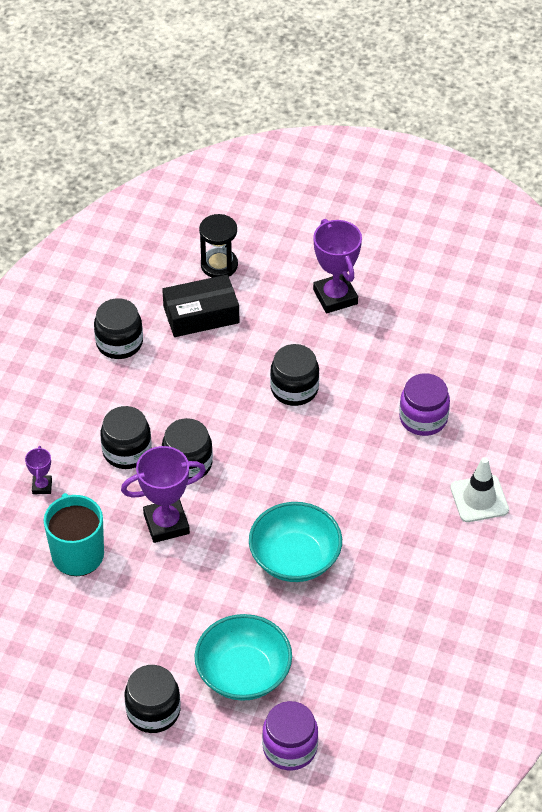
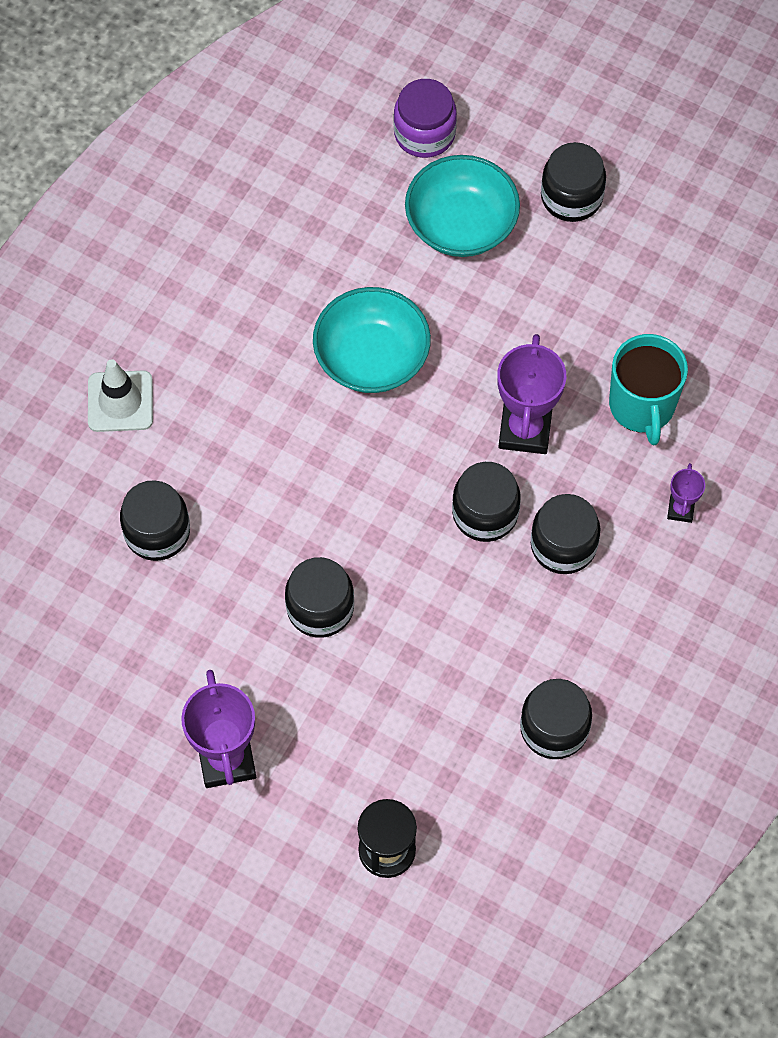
camera: 170 degrees left, 15 degrees up
purple trophy [121,446,206,543] -> purple trophy turned 75 degrees counterclockwise [497,334,566,454]
black box [162,275,239,337] -> none
purple jar [399,373,450,436] -> black jar [120,480,190,561]

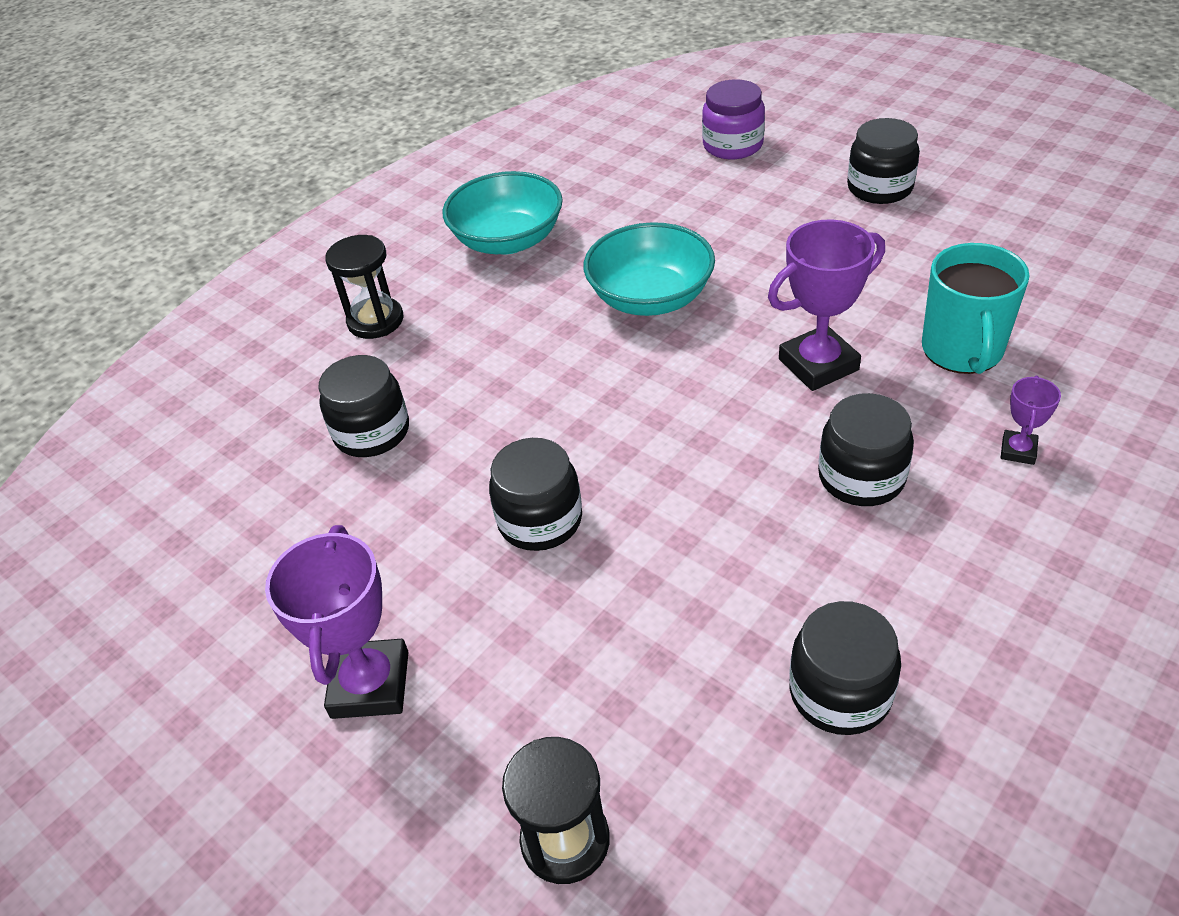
camera: 15 degrees right, 20 degrees down
white traffic cone [88,359,153,432] -> black hourglass [325,235,403,339]
turquoise bowl [405,155,520,257] -> turquoise bowl moved to [442,171,563,254]
black jar [452,462,521,542] -> none
purple trophy [497,334,566,454] -> purple trophy turned 45 degrees clockwise [768,219,885,391]

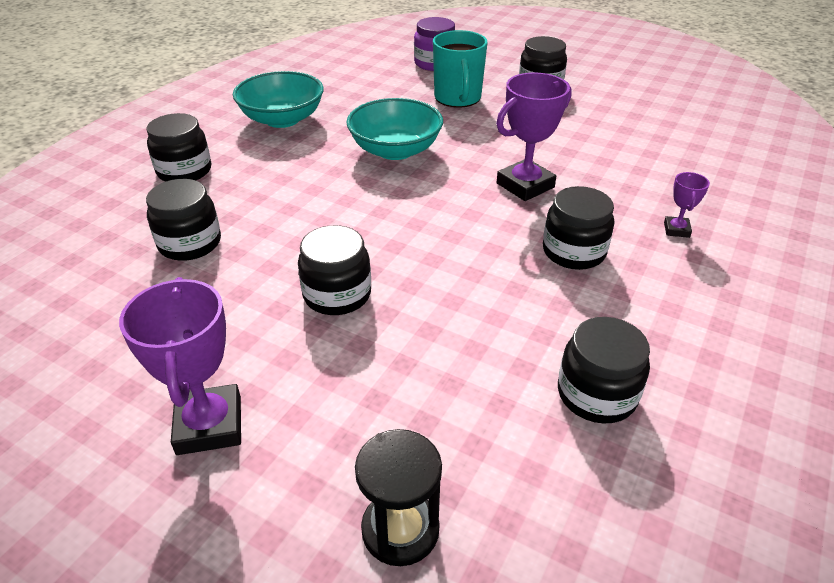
camera: 15 degrees left, 5 degrees down
black hourglass [325,235,403,339] -> black jar [146,113,211,182]
turquoise mug [922,243,1030,374] -> turquoise mug moved to [433,30,488,107]

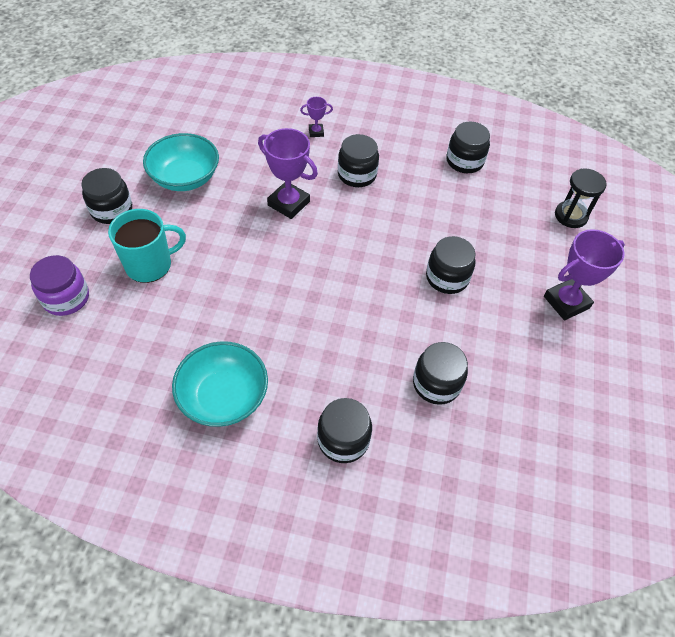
camera: 110 degrees left, 15 degrees up
turquoise bowl [346,98,443,160] -> turquoise bowl moved to [143,133,219,191]

